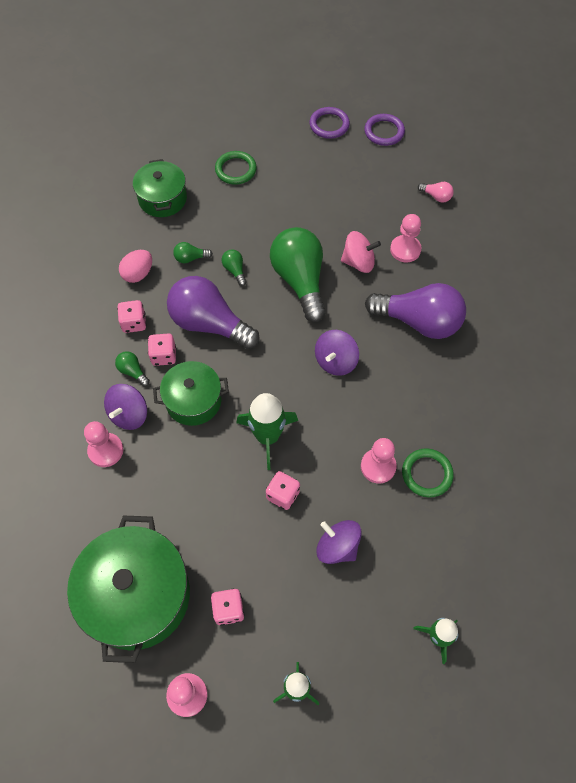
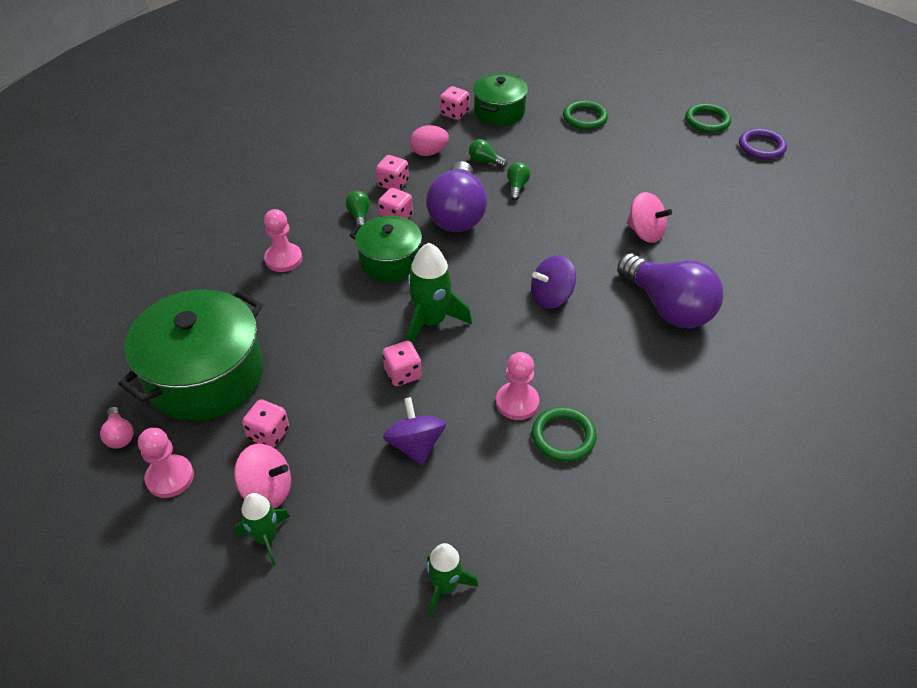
camera: 35 degrees right, 15 degrees down
purple spinning top [104,384,147,430] -> none
purple light bulb [167,276,260,349] -> purple light bulb turned 150 degrees counterclockwise [426,161,487,232]
green light bulb [270,227,326,322] -> none
purple ring [310,107,350,139] -> green ring [685,103,731,133]
pink pawn [390,214,421,262] -> none
pink light bulb [418,182,454,203] -> pink light bulb moved to [100,407,133,449]
none -> pink spinning top [234,444,291,509]
none -> pink dice [440,86,469,120]

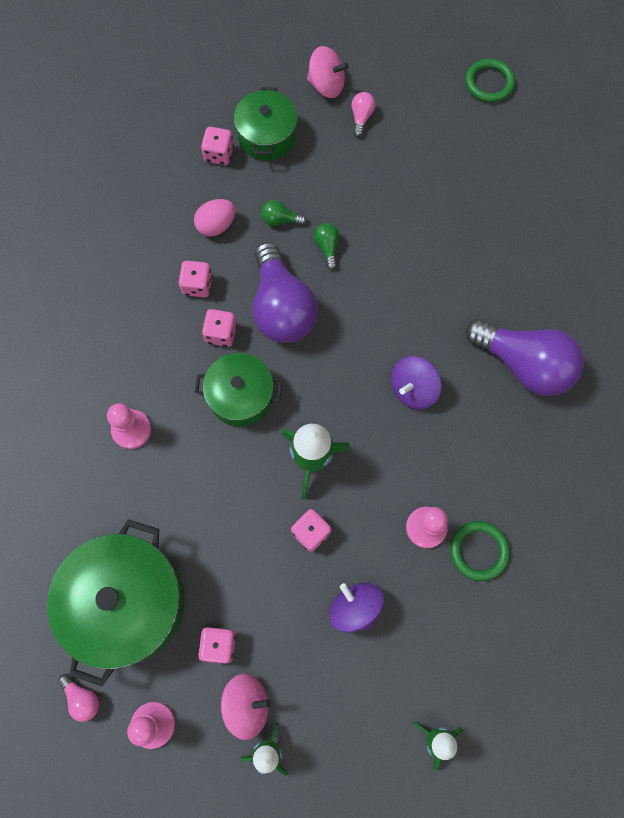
camera: 20 degrees left, 25 degrees up
green light bulb [346,191,370,230] -> none
green ring [563,100,608,130] -> pink light bulb [351,92,376,137]
pink spinning top [627,192,672,243] -> pink spinning top moved to [307,46,349,98]
purple ring [739,128,787,160] -> none

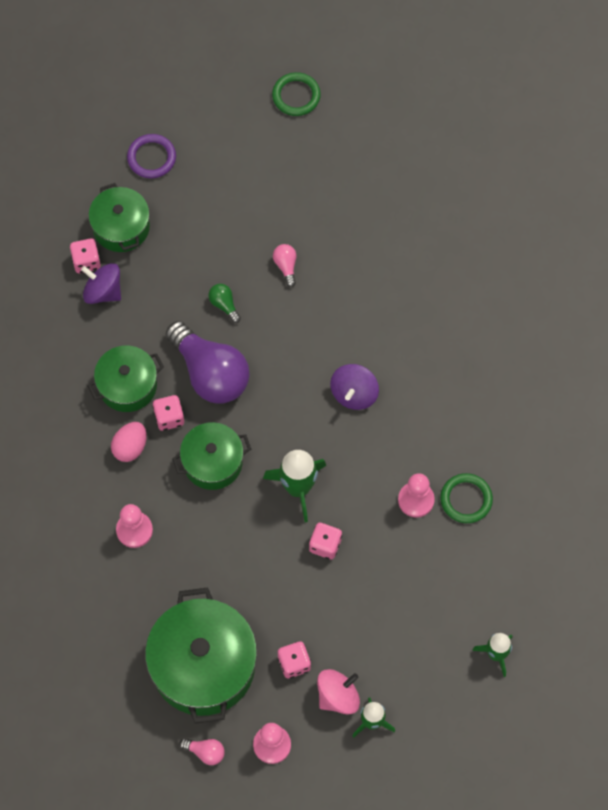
camera: 25 degrees left, 5 degrees down
pink dice [179,261,213,297] -> green pot [87,346,164,412]
pink egg [194,199,235,237] -> pink egg moved to [111,422,147,462]
green light bulb [261,200,307,226] -> none
pink spinning top [307,46,349,98] -> purple ring [127,134,176,179]
purple spinning top [329,583,384,633] -> purple spinning top moved to [81,263,121,304]
pink light bulb [351,92,376,137] -> pink light bulb moved to [273,244,296,287]
purple light bulb [466,319,584,396] -> none

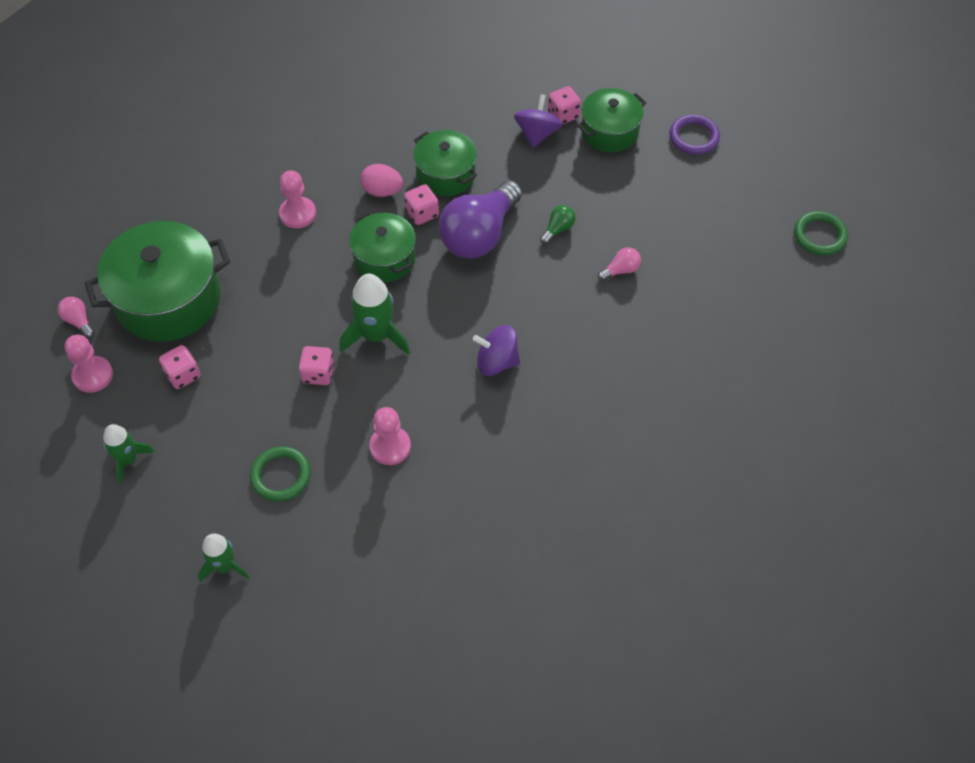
camera: 75 degrees right, 10 degrees down
pink light bulb [180,738,225,765] -> pink light bulb turned 135 degrees clockwise [58,297,95,338]
pink spinning top [317,669,360,715] -> none
green ring [440,473,493,523] -> green ring moved to [250,446,311,502]

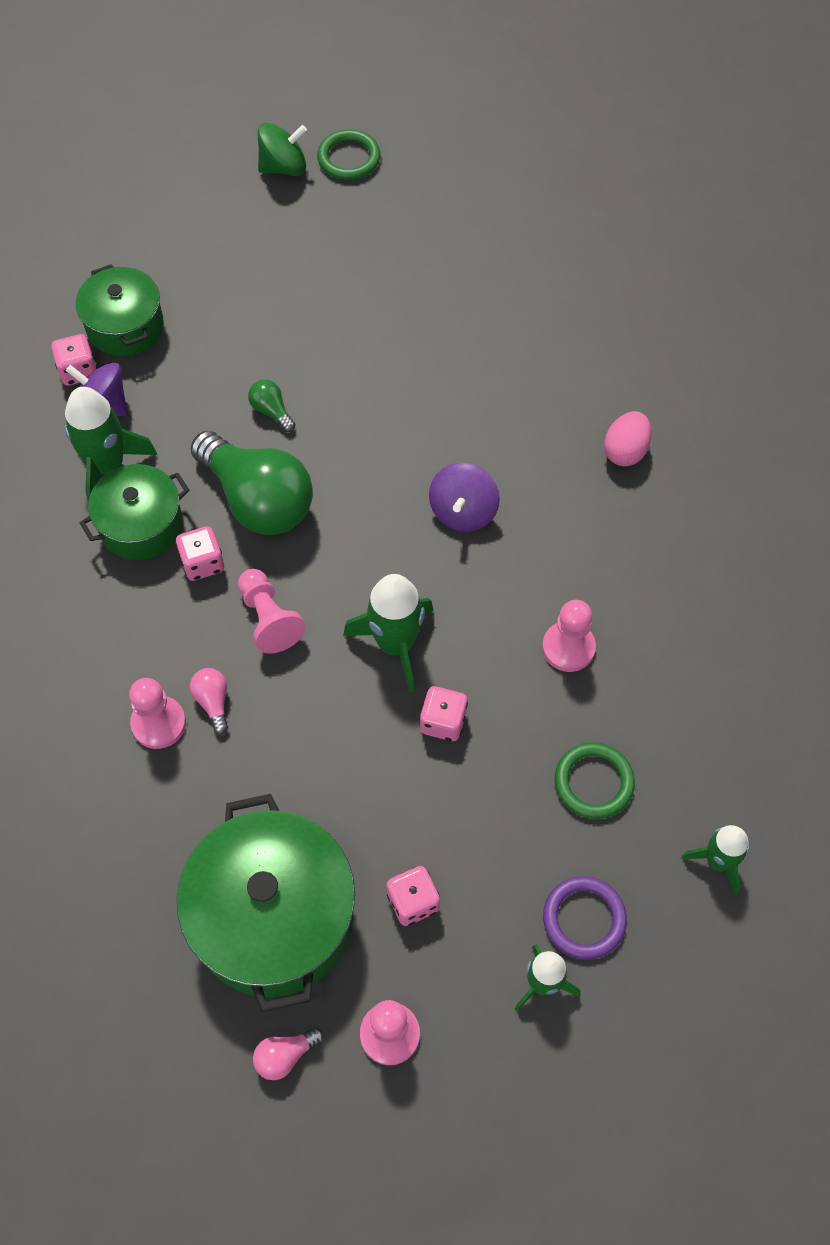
camera: 80 degrees left, 5 degrees up
green pot [349,212,416,283] -> pink pawn [238,569,306,654]
pink egg [361,164,403,197] -> pink egg moved to [604,411,652,467]
purple light bulb [439,180,522,258] -> green light bulb [191,431,313,535]
pink light bulb [598,247,641,281] -> pink light bulb moved to [190,668,228,735]
purple ring [669,115,720,155] -> purple ring moved to [543,876,627,960]
none -> green rocket [65,387,157,502]
none -> green spinning top [258,123,307,176]

